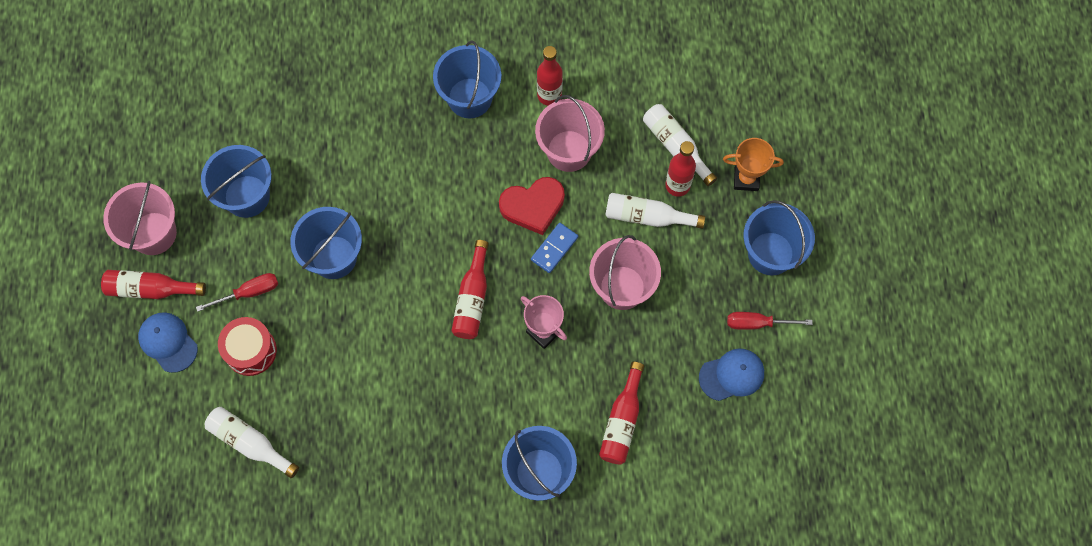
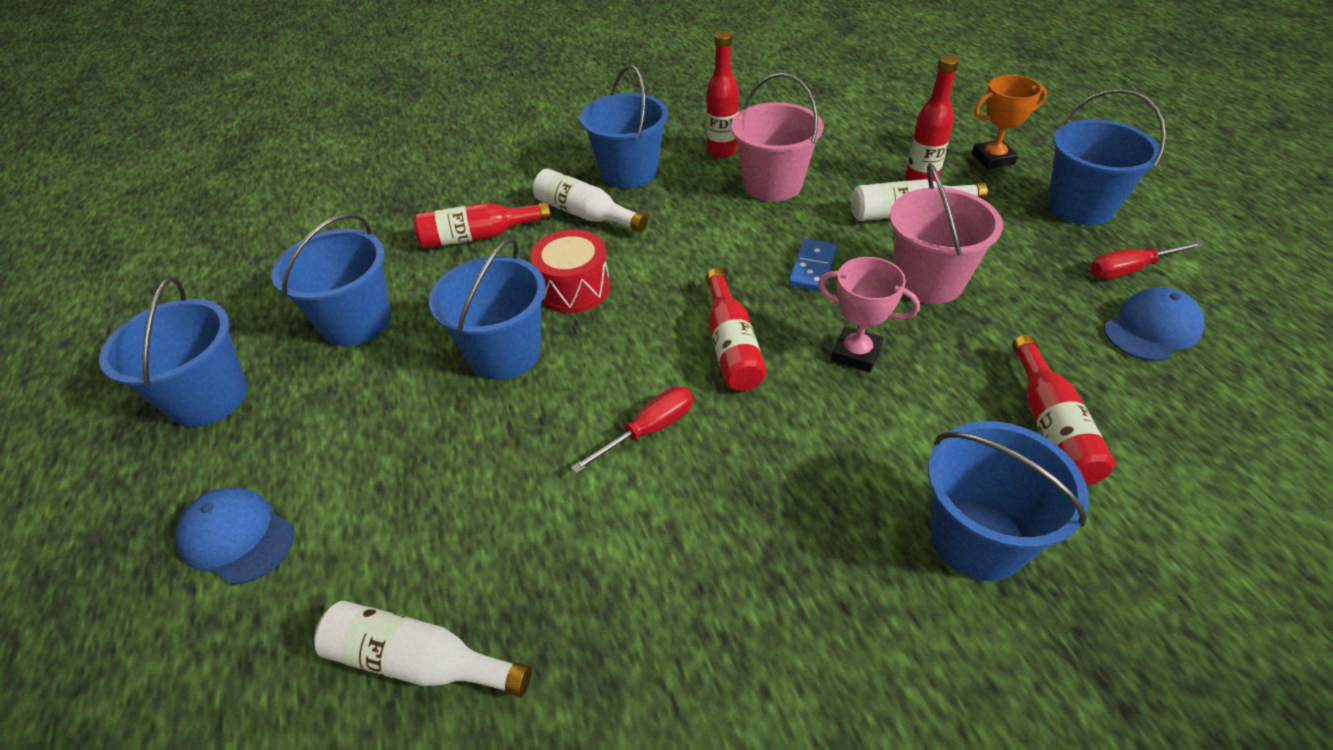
camera: 15 degrees left, 25 degrees down
red bottle [101,270,206,299] -> red bottle moved to [413,202,551,249]
pink bucket [103,181,177,255] -> blue bucket [99,277,248,427]
red screwdriver [196,273,278,312] -> red screwdriver moved to [571,387,693,474]
red drum [218,317,277,376] -> red drum moved to [530,230,610,313]
red heart [499,177,565,235] -> none
white bottle [643,104,717,186] -> white bottle moved to [533,168,648,232]

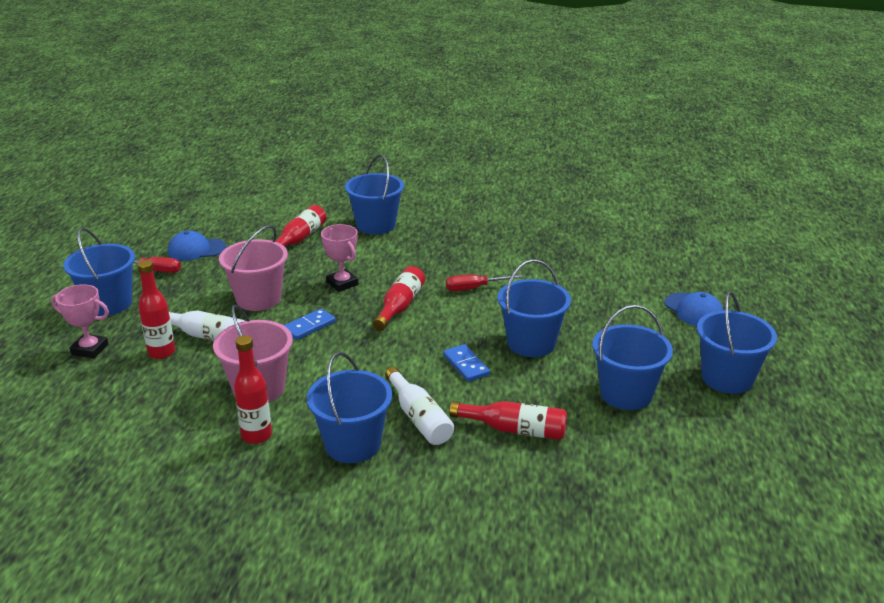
camera: 155 degrees left, 15 degrees down
white bottle [314,601,531,697] -> none
red drum [530,230,610,313] -> blue domino [443,344,490,382]
orange trophy [972,75,1047,169] -> pink trophy [51,284,109,358]

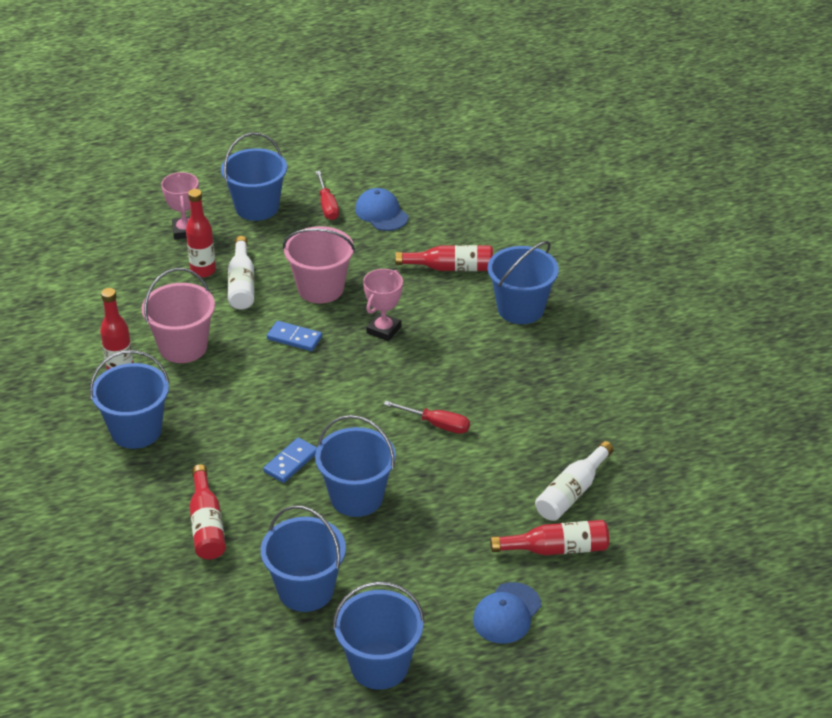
camera: 65 degrees right, 10 degrees up
red bottle [373,266,425,331] -> red bottle moved to [490,520,609,555]
white bottle [385,367,454,445] -> white bottle moved to [535,441,614,521]
red screwdriver [446,275,523,291] -> red screwdriver turned 150 degrees clockwise [383,401,470,434]

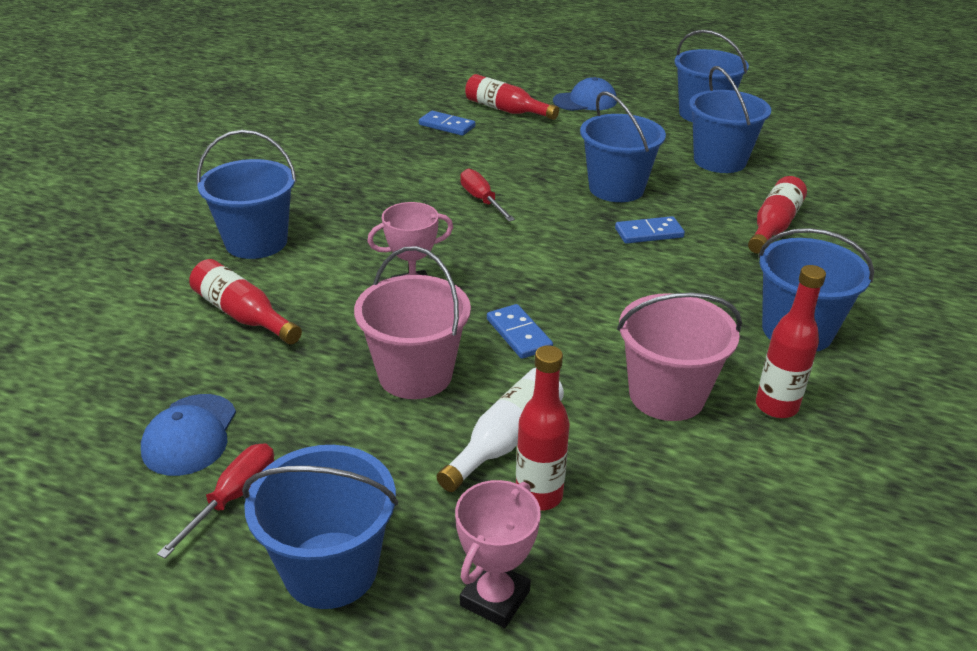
camera: 140 degrees left, 5 degrees down
white bottle [535,441,614,521] -> blue domino [419,111,475,136]

